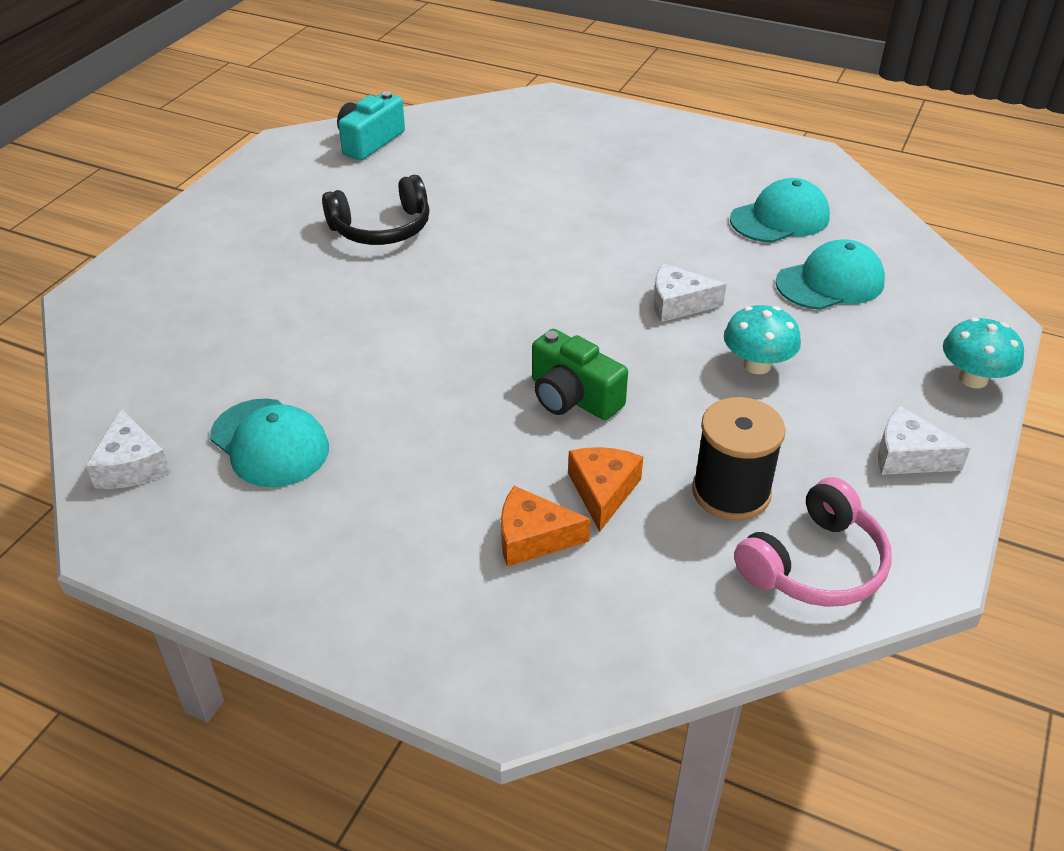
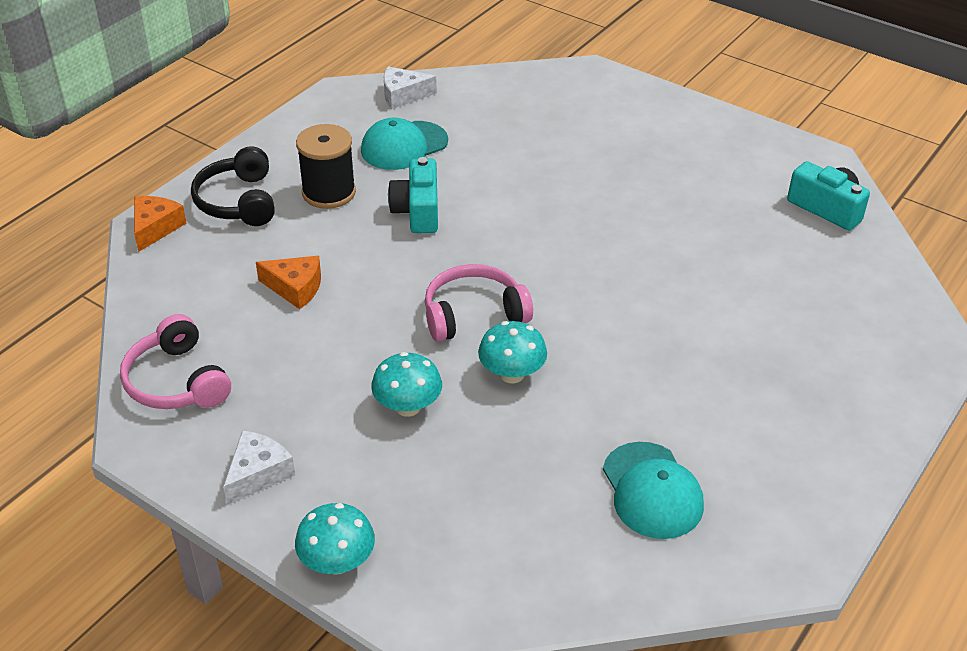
camera: 100 degrees right, 0 degrees up
black headphones [322,175,430,245] -> black headphones moved to [191,147,275,226]
orange cheese [501,486,591,567] -> orange cheese moved to [134,196,187,252]
green camera [532,329,628,420] -> none
white cheese [654,263,727,322] -> turquoise mushroom [478,321,547,383]
black spool [692,397,786,521] -> black spool moved to [296,124,356,209]
turquoise cap [776,239,885,310] -> none
none -> turquoise camera [388,157,438,233]
none -> pink headphones [425,264,533,342]

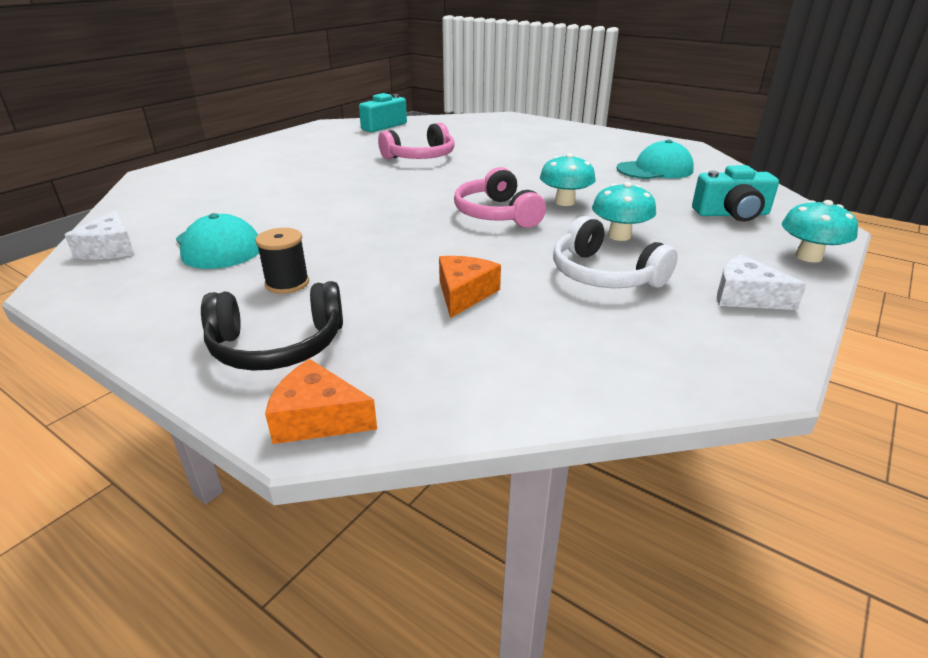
camera: 90 degrees left, 10 degrees down
pink headphones [120,314,231,409] -> pink headphones moved to [378,123,455,159]
black spool [296,124,356,209] -> black spool [255,228,309,294], size x0.65
turquoise camera [388,157,438,233] -> turquoise camera moved to [692,165,779,222]
none -> white headphones [553,216,678,288]

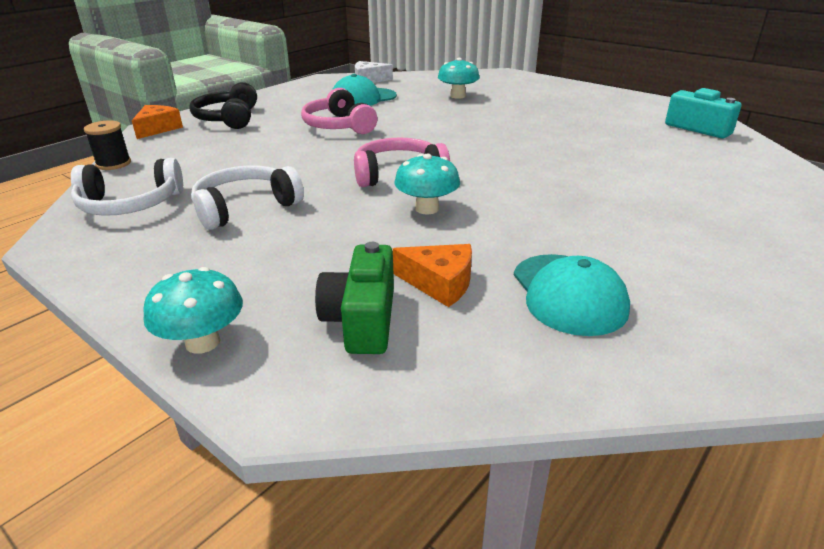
camera: 95 degrees right, 0 degrees up
black spool [255,228,309,294] -> black spool moved to [84,120,131,170]
pink headphones [378,123,455,159] -> pink headphones moved to [301,88,377,134]
orange cheese [439,256,501,318] -> orange cheese moved to [393,244,472,307]
turquoise mushroom [592,182,656,241] -> turquoise mushroom moved to [438,58,480,99]
turquoise camera [692,165,779,222] -> green camera [315,242,394,354]
white cheese [717,254,807,310] -> none
none -> white headphones [71,158,183,216]

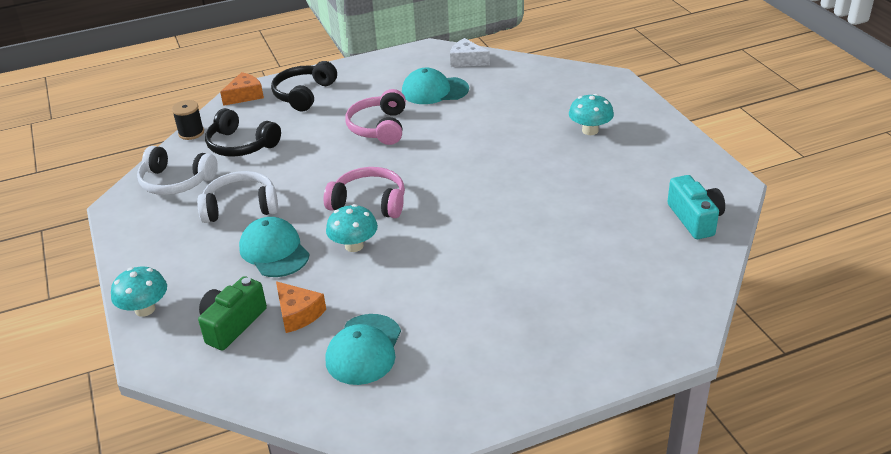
camera: 30 degrees right, 5 degrees up
turquoise mushroom [438,58,480,99] -> turquoise mushroom moved to [569,94,614,135]
none -> black headphones [205,108,281,157]
none -> turquoise cap [239,217,310,277]

